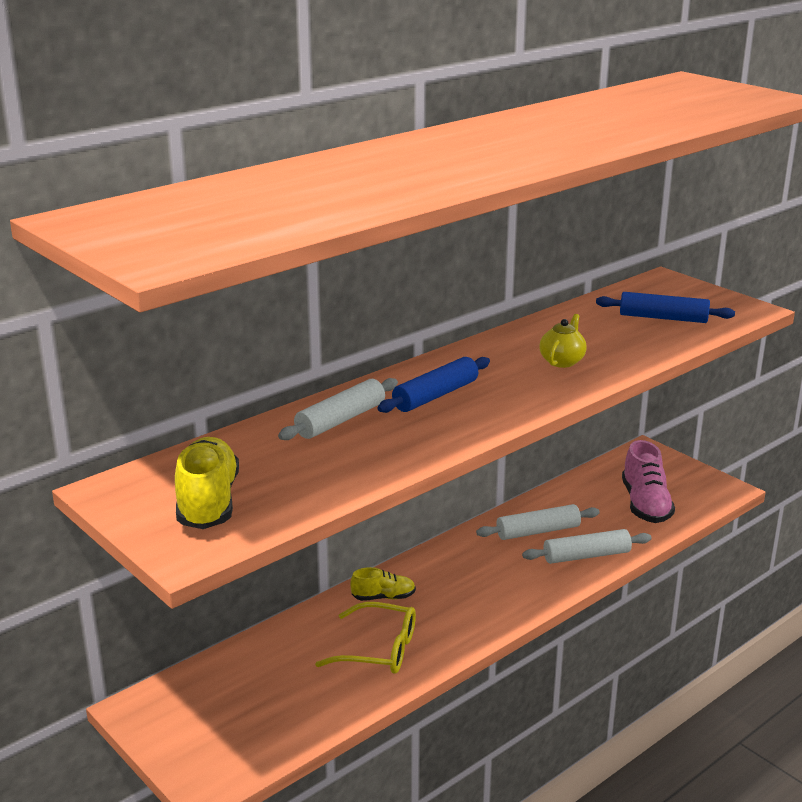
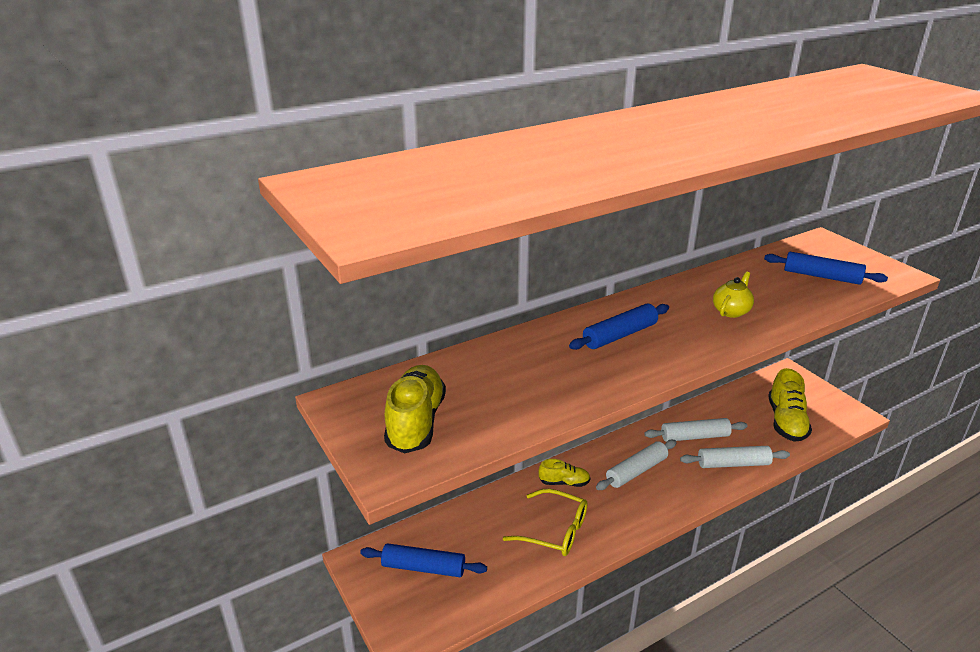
camera: 10 degrees right, 5 degrees up
white rolling pin [278,378,398,440] -> white rolling pin moved to [596,440,677,490]
pink shoe [622,440,675,523] -> yellow shoe [768,368,812,442]
none -> blue rolling pin [360,543,487,577]

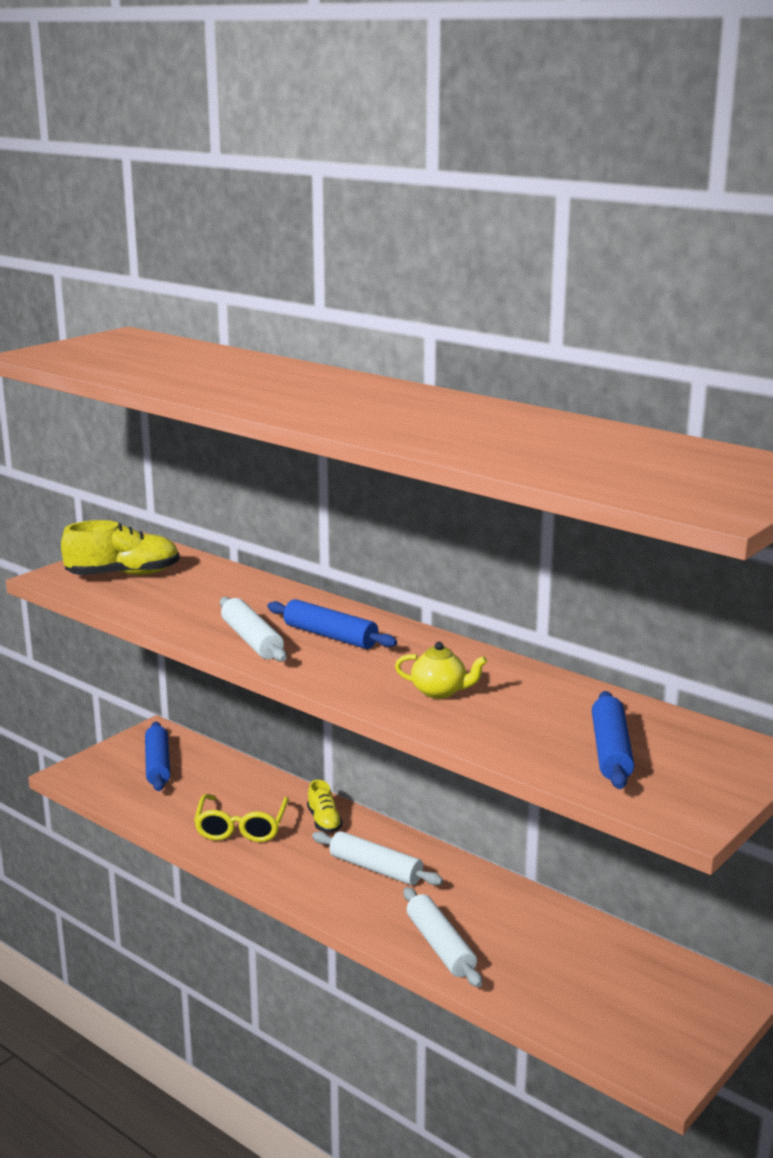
camera: 70 degrees right, 10 degrees down
white rolling pin [644,418,748,442] -> white rolling pin moved to [220,597,287,662]
yellow shoe [768,368,812,442] -> none

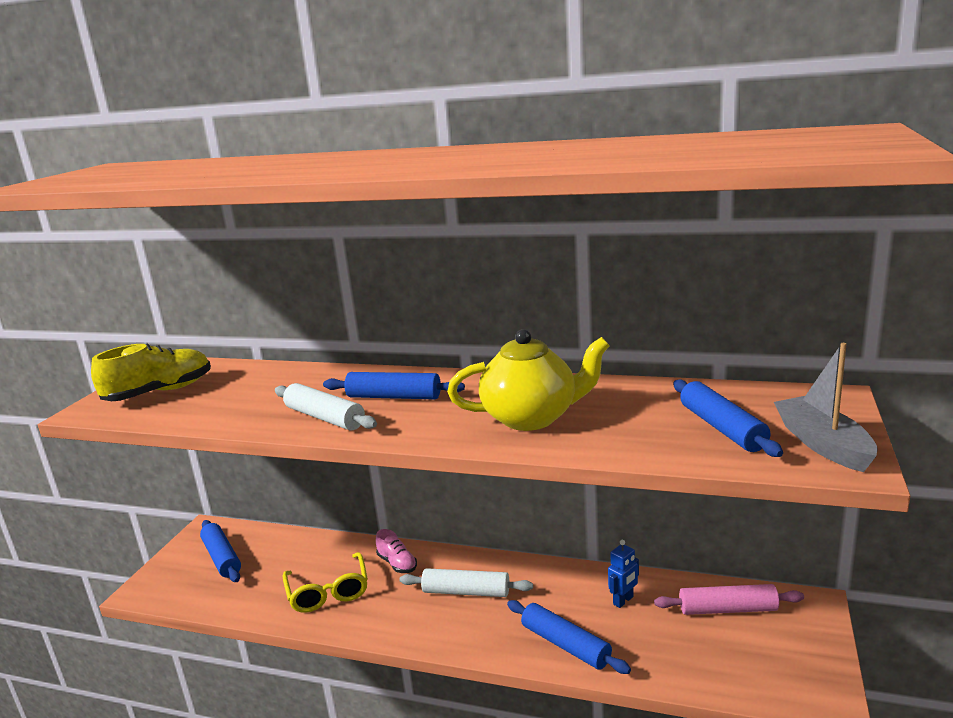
camera: 20 degrees left, 0 degrees up
yellow shoe [307,780,343,833] -> pink shoe [376,529,417,573]
yellow teapot [395,642,487,699] -> yellow teapot [447,329,610,431], size x1.85
white rolling pin [403,887,482,987] -> blue rolling pin [507,600,631,674]
none -> blue robot [608,540,639,608]
none -> pink rolling pin [654,584,804,615]
none -> grey boat [774,343,877,472]

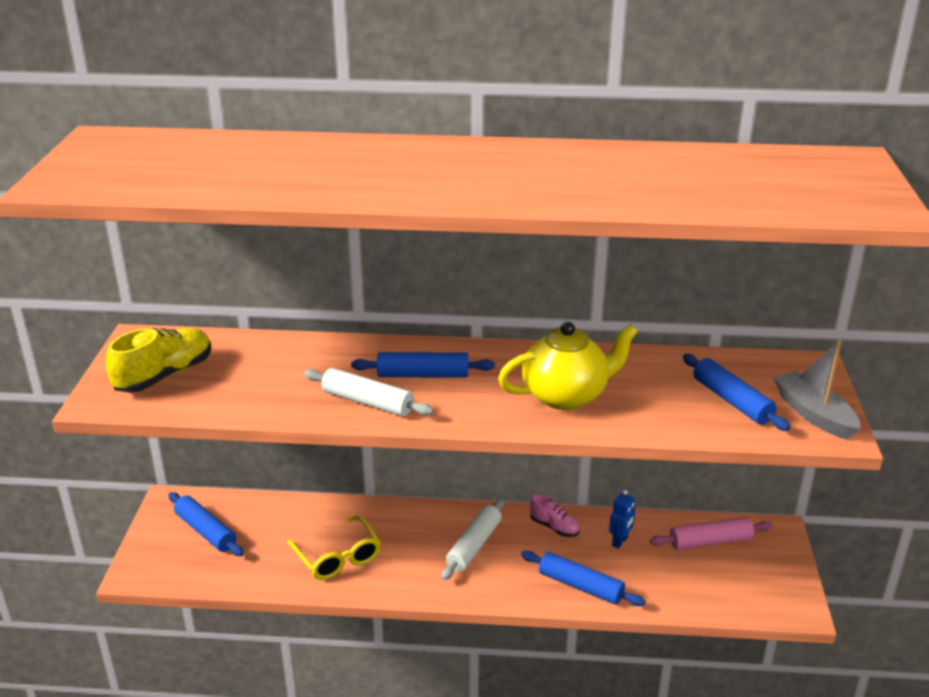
camera: 15 degrees left, 10 degrees up
pink shoe [376,529,417,573] -> pink shoe moved to [530,494,580,537]
white rolling pin [399,568,533,597] -> white rolling pin turned 60 degrees counterclockwise [442,498,505,580]

